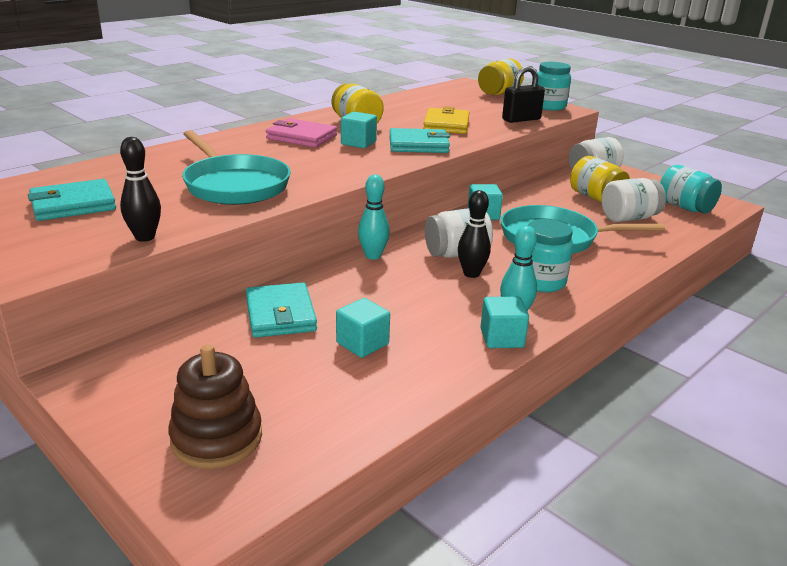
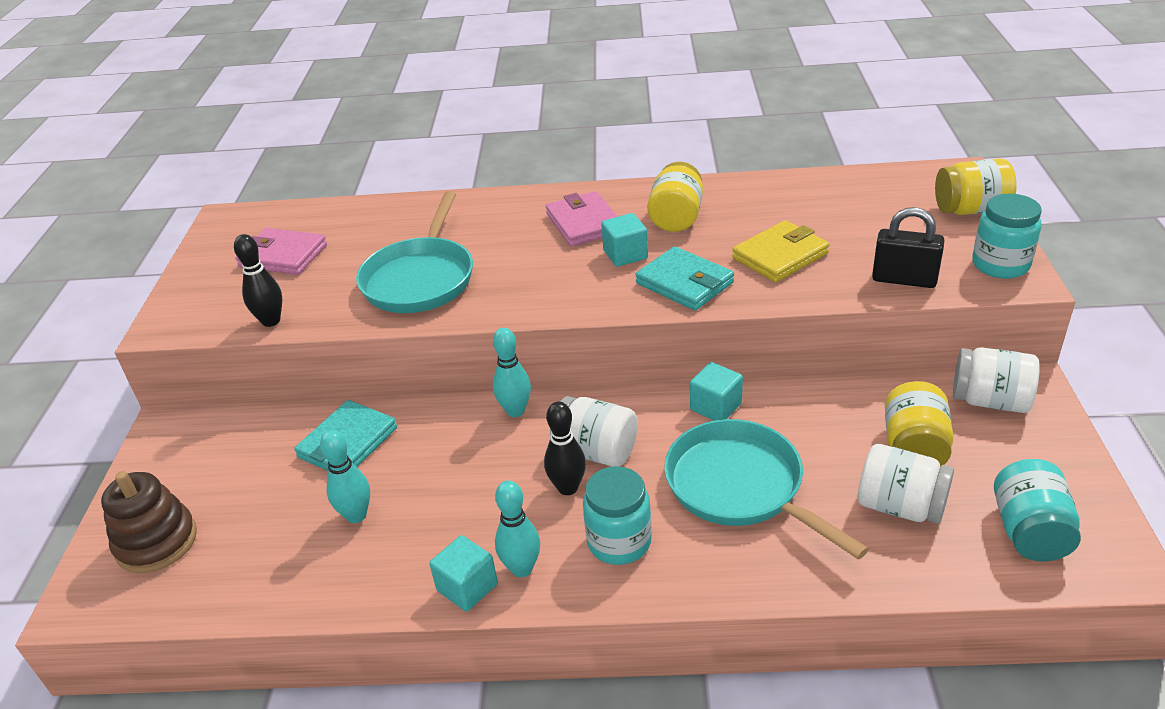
camera: 50 degrees right, 10 degrees up
turquoise wallet [28,179,116,221] -> pink wallet [235,228,327,275]
turquoise cube [336,298,390,358] -> turquoise bowling pin [320,430,370,523]

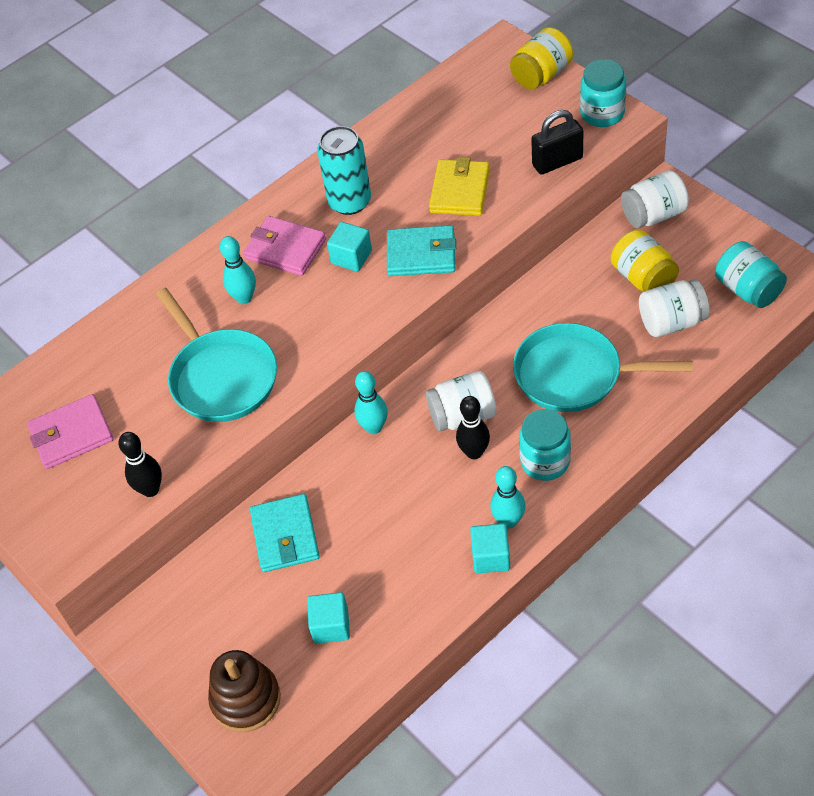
camera: 40 degrees left, 15 degrees up
turquoise bowling pin [320,430,370,523] -> turquoise bowling pin moved to [220,236,256,304]
yellow jar [647,162,703,232] -> turquoise can [317,126,371,215]
turquoise cube [690,362,743,421] -> turquoise cube moved to [307,592,350,644]

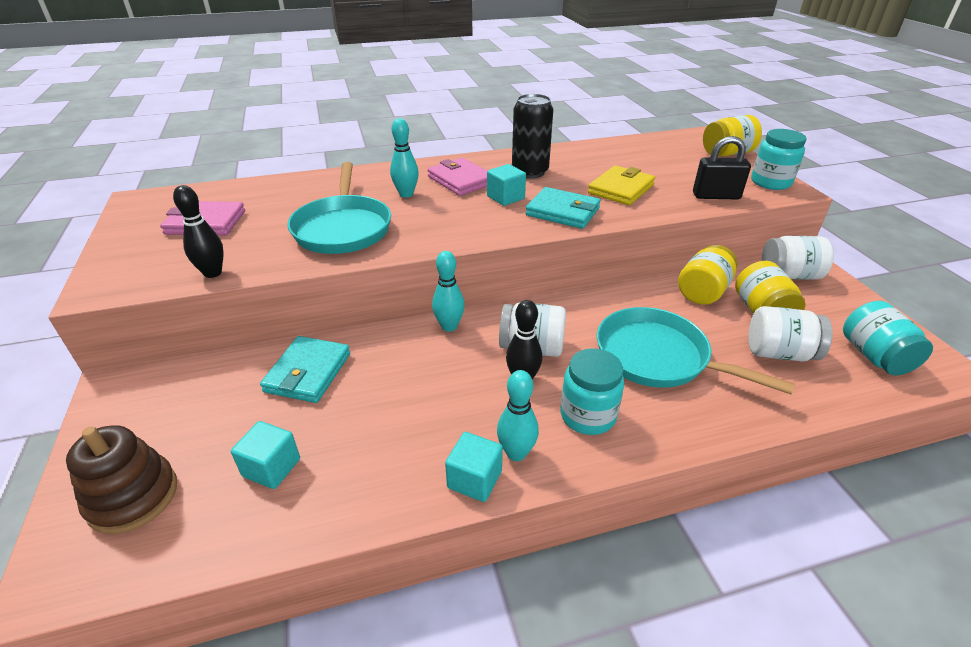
camera: 20 degrees right, 15 degrees down
turquoise can [317,126,371,215] -> black can [512,94,553,179]
none -> yellow jar [678,245,737,305]

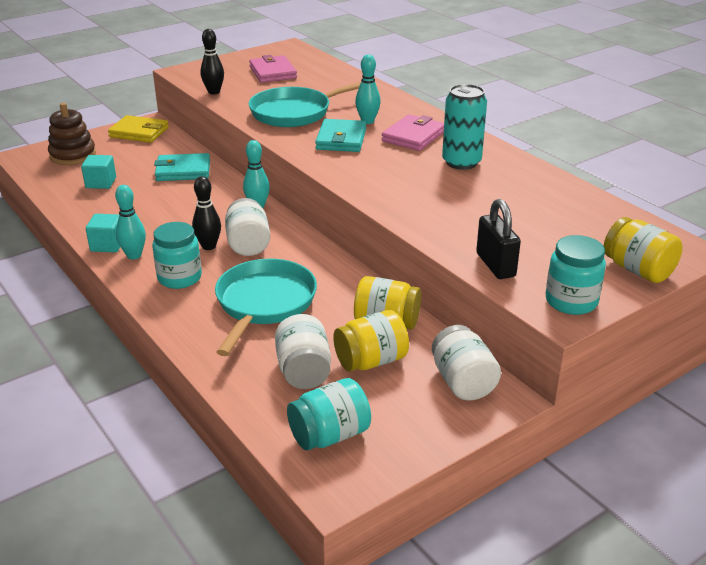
camera: 70 degrees right, 5 degrees down
turquoise cube [487,164,526,206] -> none
black can [512,94,553,179] -> turquoise can [442,84,487,170]
turquoise wallet [526,187,601,229] -> turquoise wallet moved to [315,119,366,152]
yellow wallet [588,165,655,205] -> yellow wallet moved to [108,115,169,143]

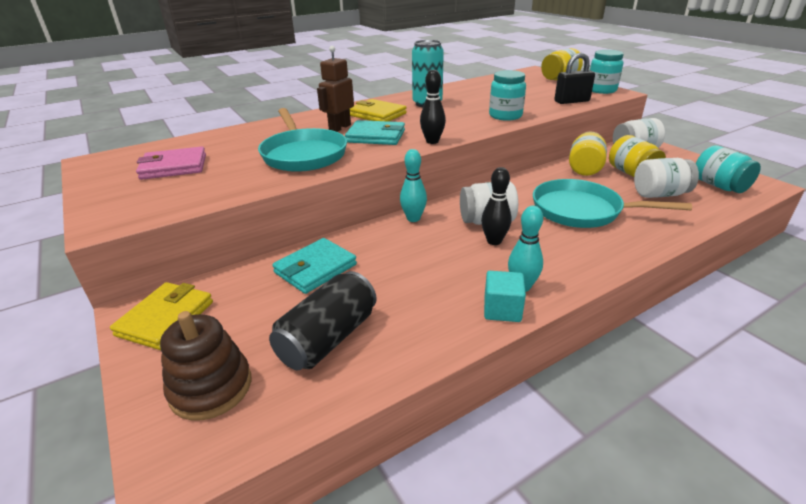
camera: 85 degrees left, 0 degrees up
turquoise cube [81,155,116,189] -> black can [269,271,377,370]
turquoise jar [152,222,202,289] -> turquoise jar moved to [489,70,526,121]
turquoise wallet [154,153,210,181] -> turquoise wallet turned 45 degrees clockwise [272,238,357,294]
black bowling pin [200,29,224,94] -> black bowling pin moved to [420,70,446,144]
turquoise bowling pin [355,55,381,124] -> brown robot [317,46,354,132]
pink wallet [382,114,444,151] -> yellow wallet [350,99,407,122]

